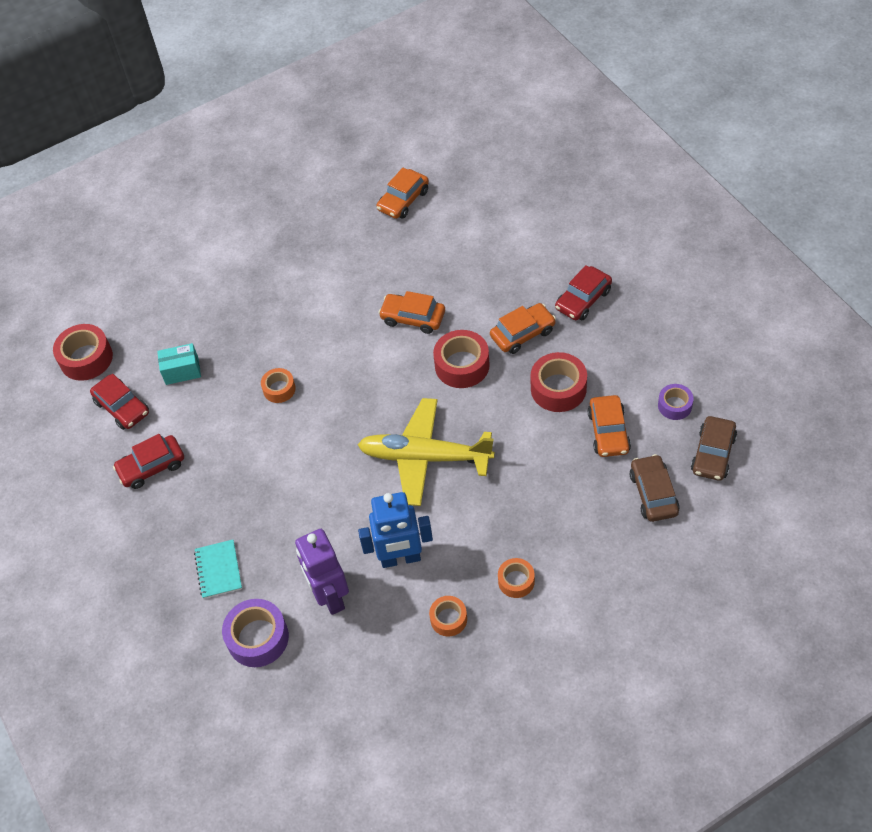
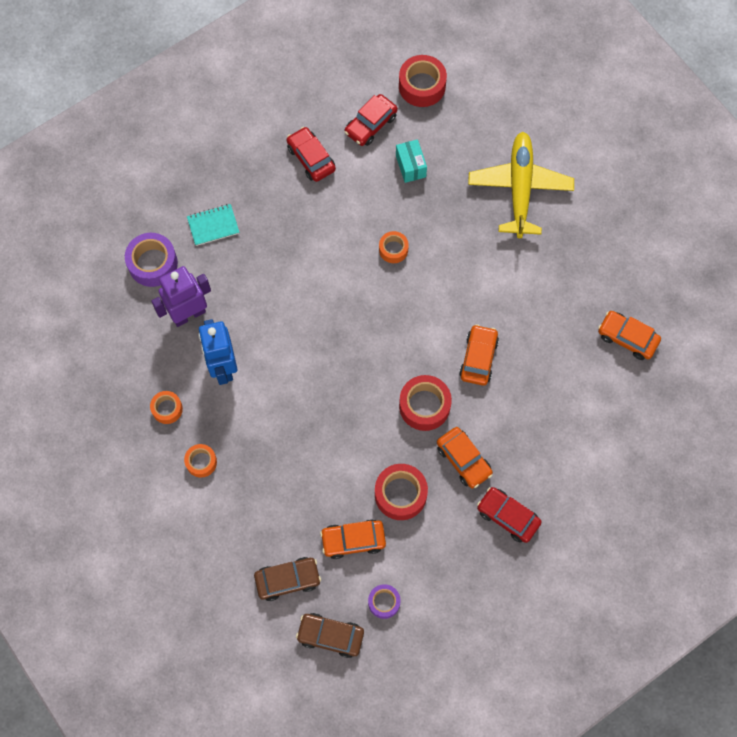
camera: 80 degrees right, 15 degrees up
yellow plane [358,398,495,506] -> yellow plane moved to [468,132,574,238]

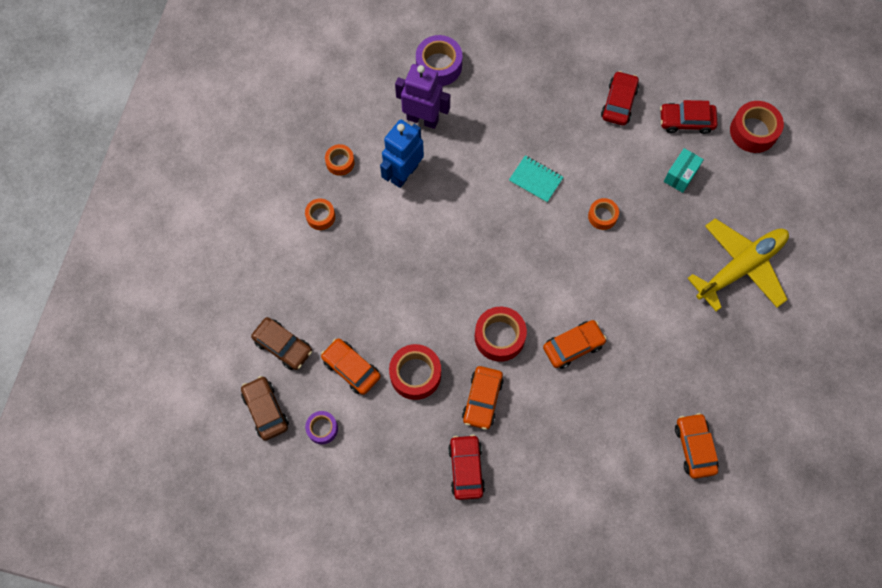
camera: 50 degrees right, 0 degrees up
turquoise notebook [187,204,239,246] -> turquoise notebook moved to [509,155,564,203]

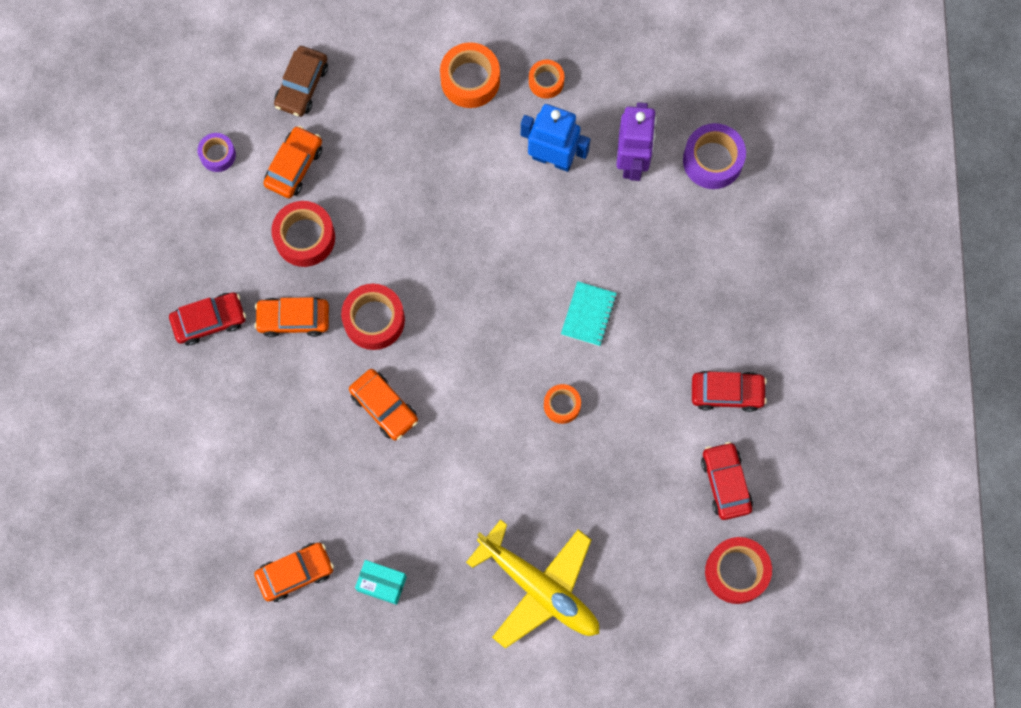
camera: 75 degrees right, 5 degrees up
brown car [241,376,289,441] -> none
orange tape [305,198,335,230] -> orange tape [440,42,500,108], size x1.68
turquoise box [664,148,704,193] -> turquoise box moved to [355,560,407,605]

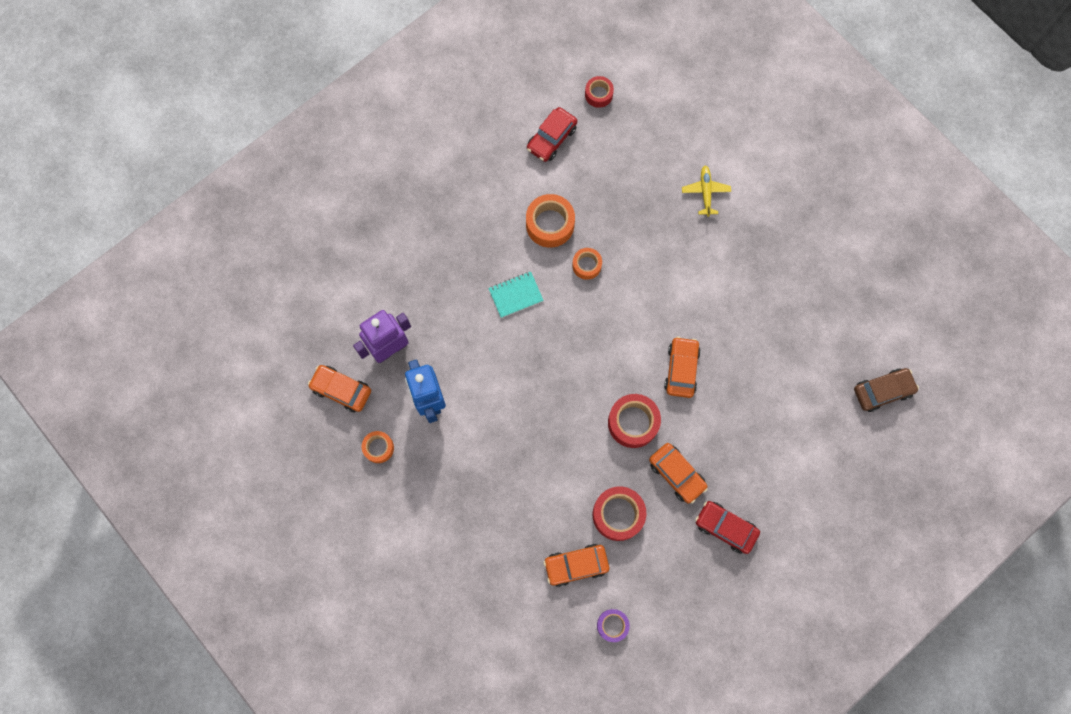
camera: 130 degrees left, 0 degrees up
orange car [254,543,334,602] -> orange car moved to [308,365,371,412]
brown car [274,46,328,117] -> brown car moved to [854,368,919,412]
turquoise box [355,560,407,605] -> none
orange tape [440,42,500,108] -> orange tape moved to [526,194,575,248]
yellow plane [466,519,599,649] -> yellow plane [682,165,731,217], size x0.47
purple tape [683,123,746,189] -> none
red car [692,371,767,412] -> none
red tape [705,537,772,604] -> red tape [585,76,614,108], size x0.60

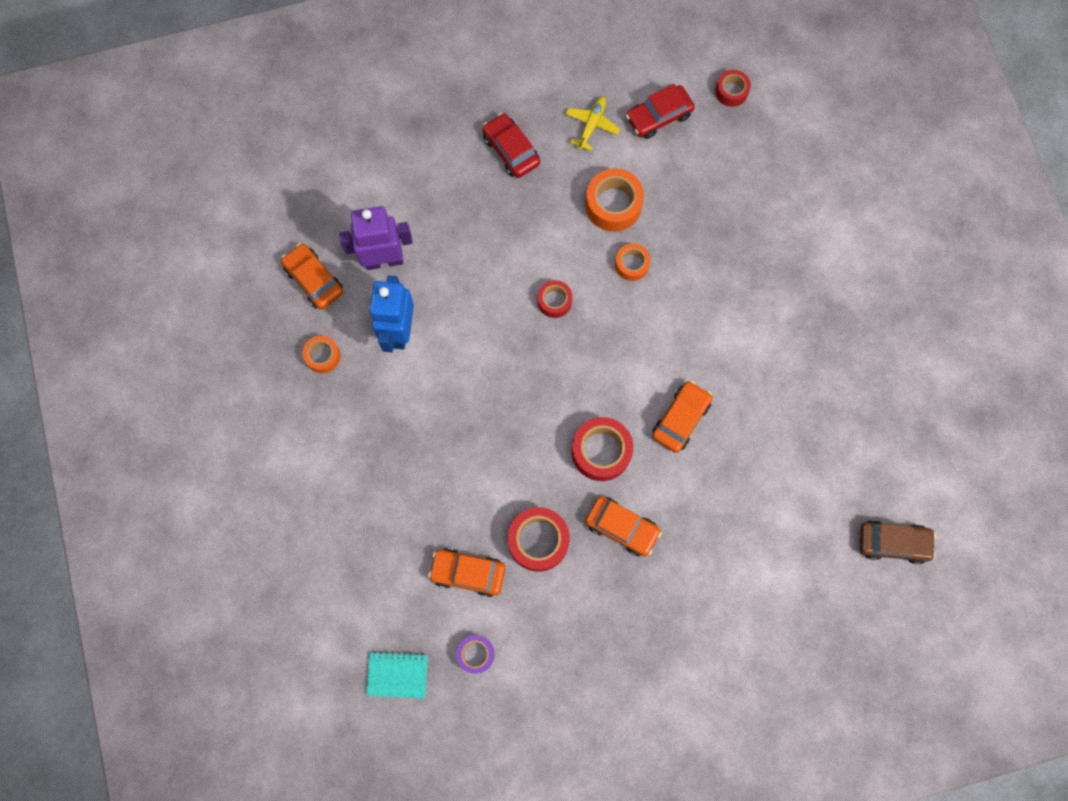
camera: 25 degrees right, 0 degrees up
turquoise notebook [488,272,544,318] -> turquoise notebook moved to [366,651,428,698]
orange car [649,443,708,504] -> orange car turned 45 degrees counterclockwise [585,496,662,556]
yellow plane [682,165,731,217] -> yellow plane moved to [566,97,620,151]
red car [695,501,760,554] -> red car moved to [482,113,540,178]
none -> red tape [538,280,572,318]

